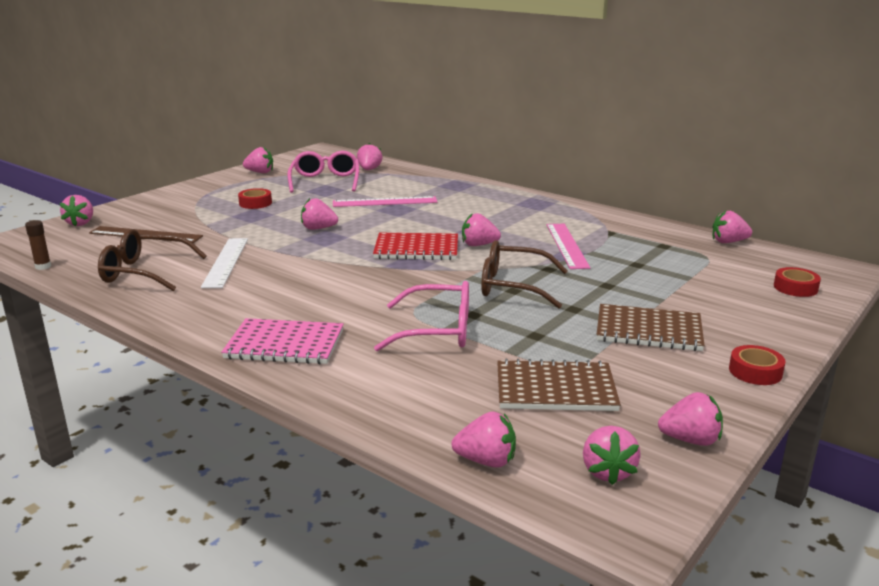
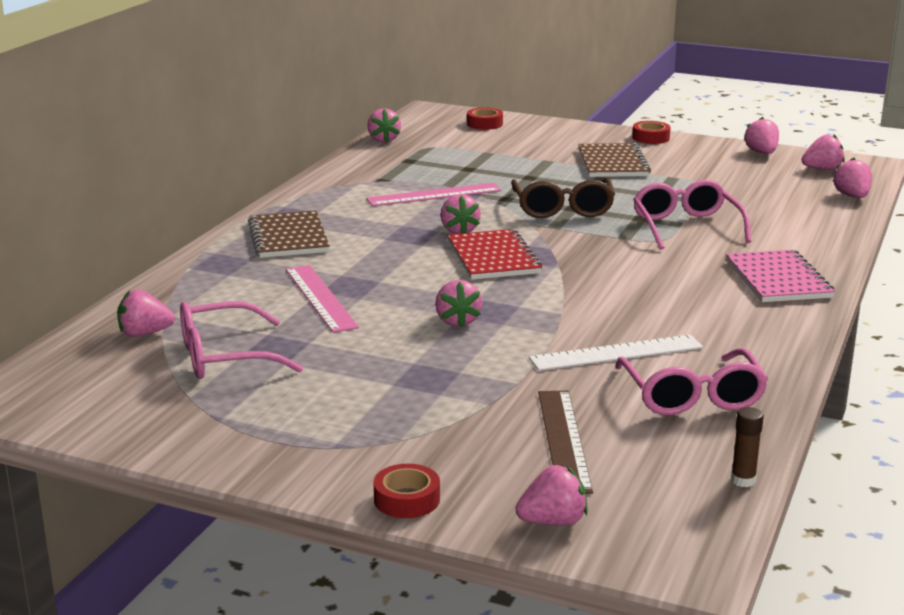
camera: 105 degrees left, 0 degrees up
brown glasses [98,229,207,291] -> pink glasses [615,348,768,415]
red tape [238,188,272,209] -> red tape moved to [373,464,440,518]
pink strawberry [243,147,273,173] -> none
brown notebook [497,358,621,411] -> brown notebook moved to [248,210,330,258]

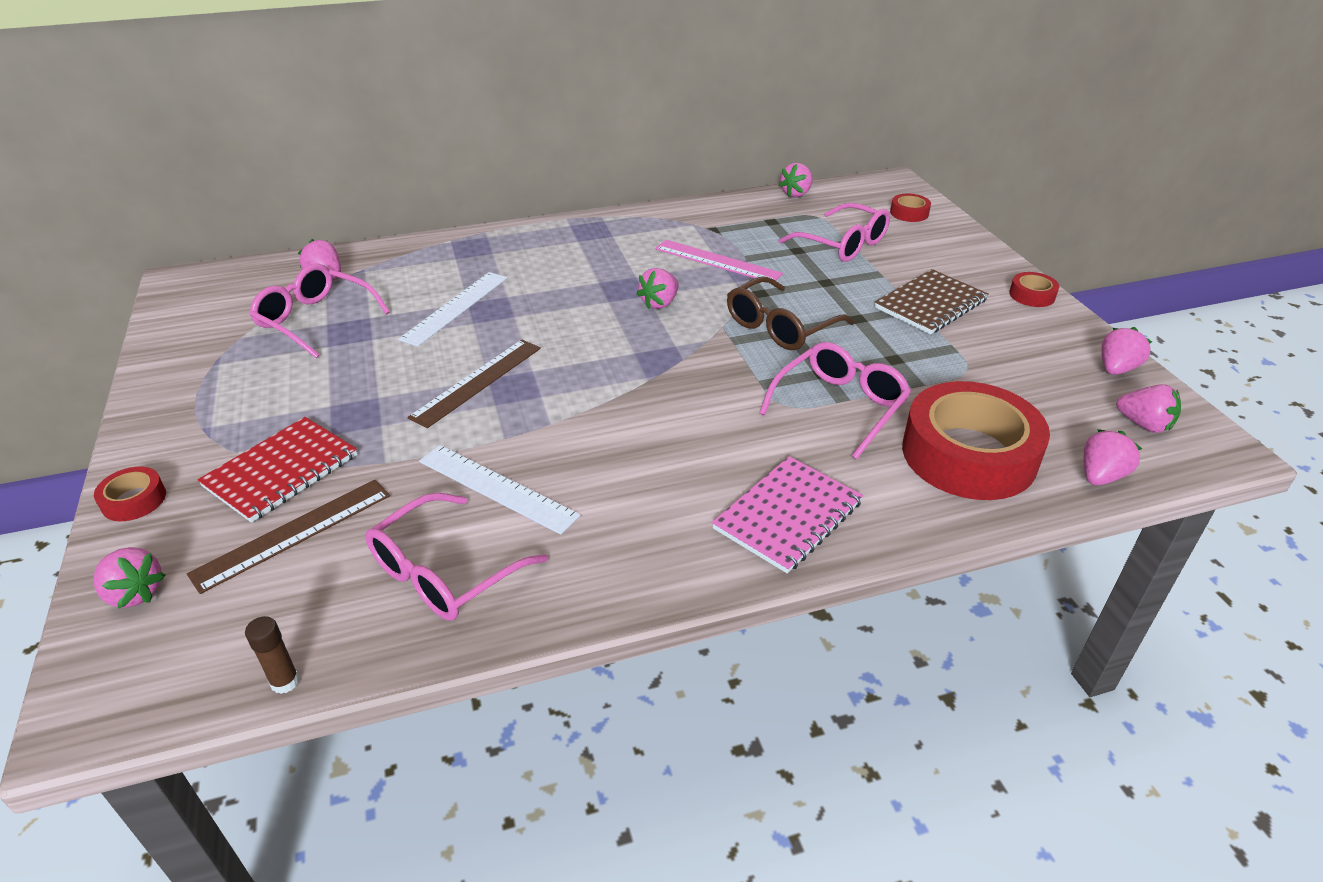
camera: 50 degrees right, 15 degrees up
brown notebook [248,210,330,258] -> none
pink ruler [286,265,359,333] -> white ruler [398,272,507,347]
pink strawberry [435,280,482,328] -> brown ruler [407,340,541,428]
red notebook [447,229,542,280] -> red notebook moved to [197,417,357,523]
none -> pink glasses [779,203,890,262]
none -> red tape [902,381,1050,500]

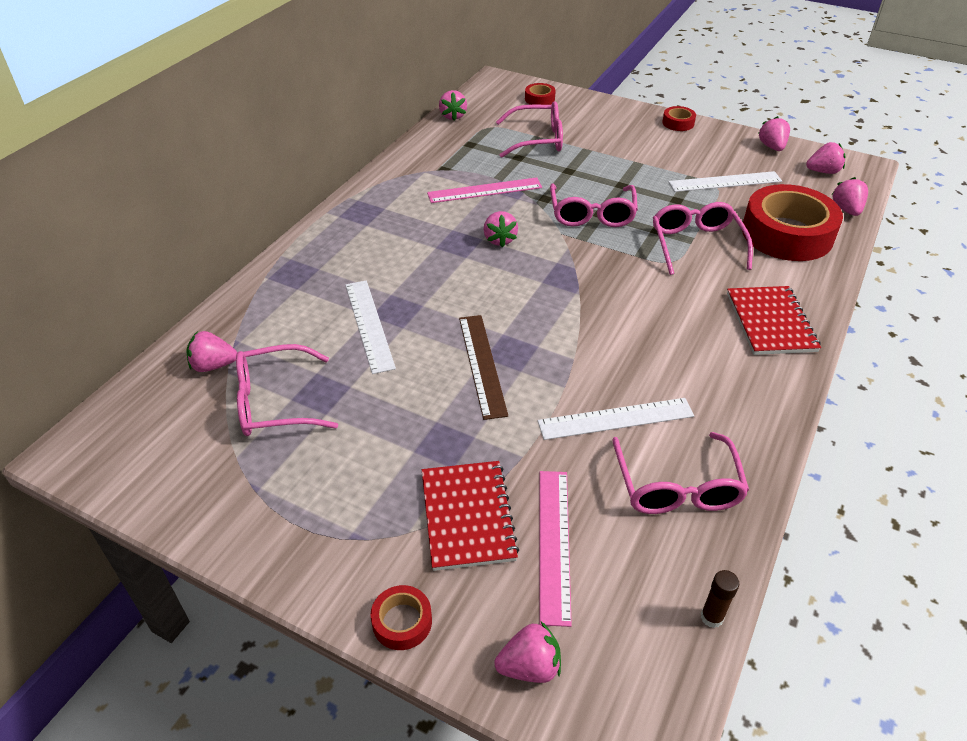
camera: 45 degrees left, 5 degrees up
brown ruler [187,480,390,594] -> pink ruler [540,471,572,627]
pink notebook [712,456,863,573] -> red notebook [727,286,821,355]
brown glasses [727,276,855,350] -> pink glasses [550,184,638,227]
brown notebook [875,269,989,334] -> none
none -> white ruler [668,171,782,192]

